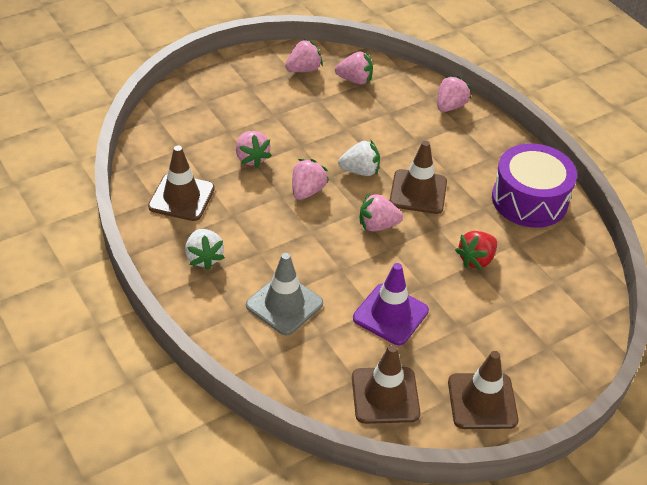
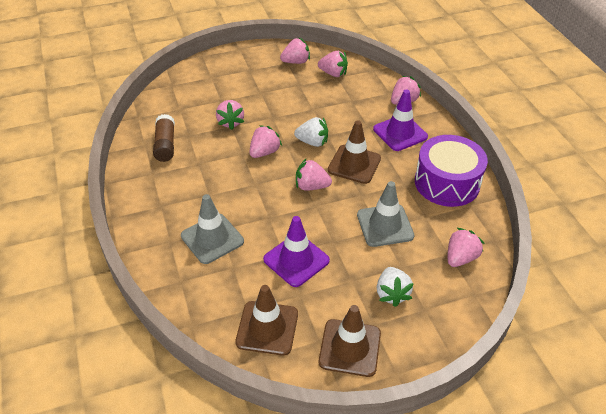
camera: 15 degrees right, 0 degrees up
brown traffic cone [148,146,215,221] -> brown glue stick [153,114,175,162]
white strawberry [185,229,225,270] -> white strawberry moved to [377,267,414,307]
red strawberry [455,231,497,270] -> grey traffic cone [357,181,415,247]
none -> purple traffic cone [373,90,428,151]
none -> pink strawberry [448,228,484,267]

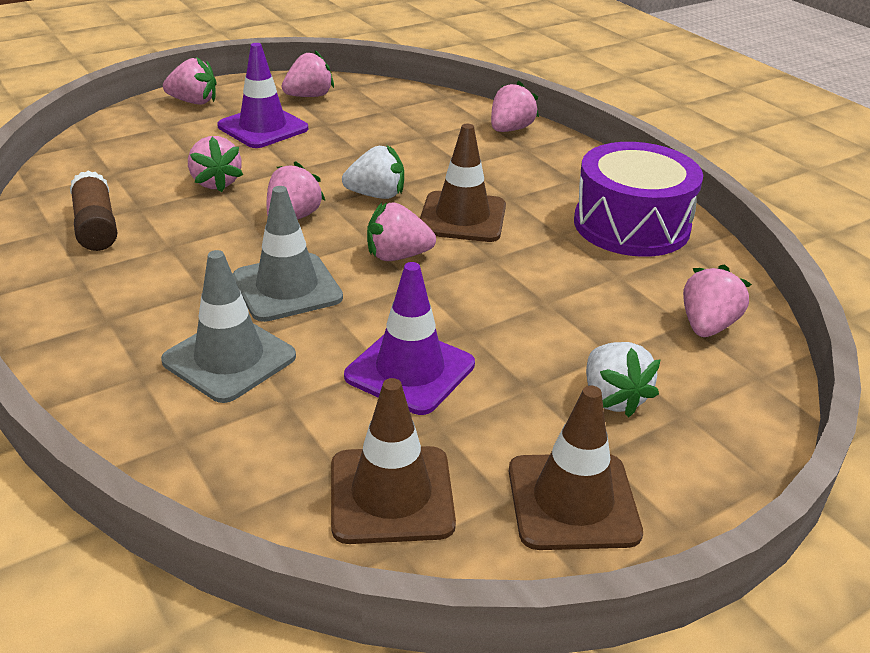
camera: 15 degrees left, 10 degrees down
pink strawberry [318,51,348,77] -> pink strawberry moved to [163,57,217,105]
grey traffic cone [357,181,415,247] -> grey traffic cone moved to [233,186,343,322]
purple traffic cone [373,90,428,151] -> purple traffic cone moved to [217,43,308,148]

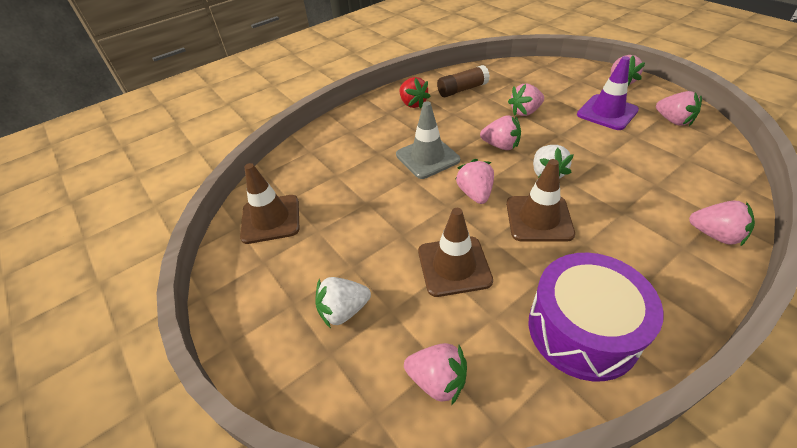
camera: 90 degrees right, 10 degrees up
grey traffic cone [161,250,296,403] -> none
purple traffic cone [344,262,475,415] -> none
brown traffic cone [509,385,643,550] -> brown traffic cone moved to [418,208,493,297]
none -> red strawberry [400,77,431,109]

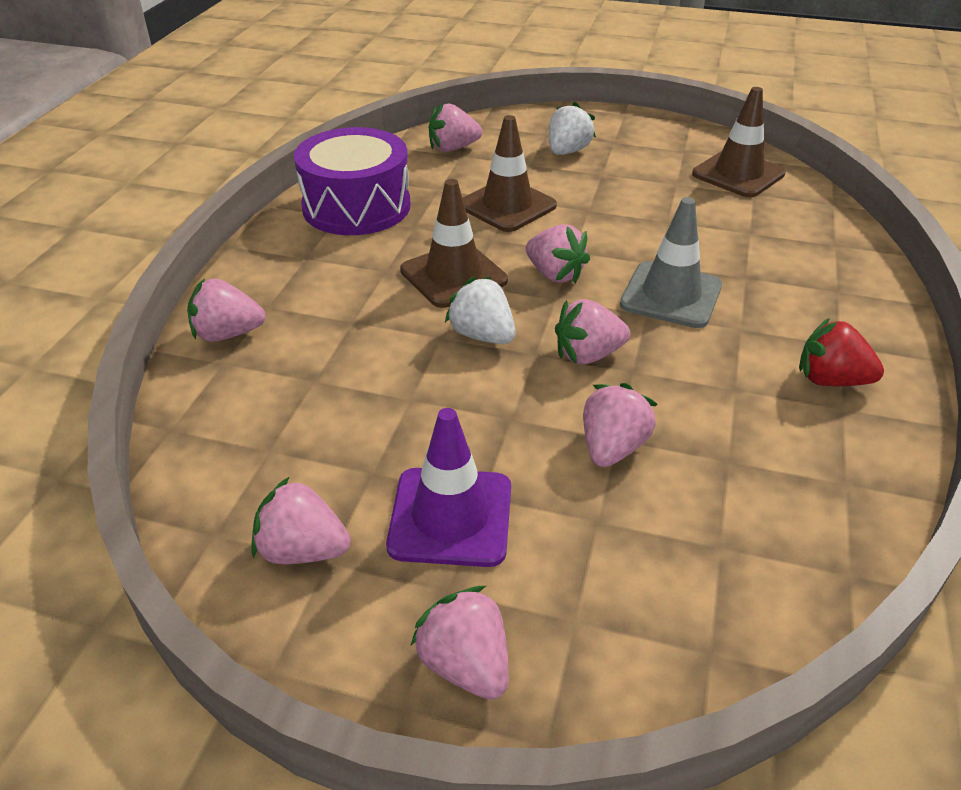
camera: 140 degrees right, 5 degrees down
brown glue stick [437,65,490,97] -> none

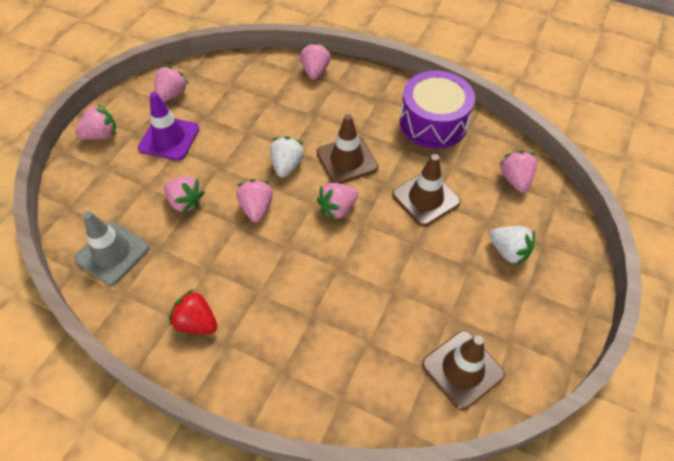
camera: 100 degrees right, 15 degrees up
white strawberry [445,276,516,344] -> white strawberry turned 45 degrees counterclockwise [270,136,305,177]
grey traffic cone [620,197,722,328] -> grey traffic cone moved to [74,211,149,285]
red strawberry [799,318,884,386] -> red strawberry turned 90 degrees counterclockwise [169,289,218,334]

